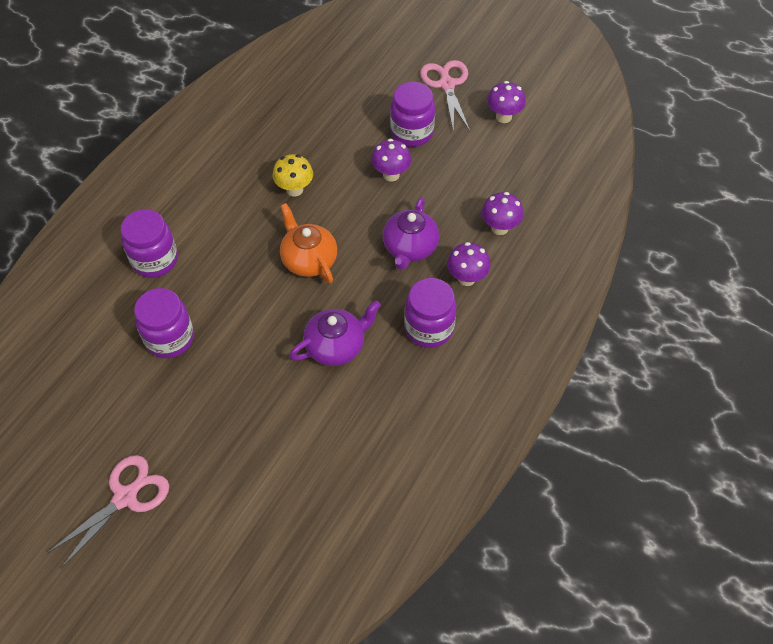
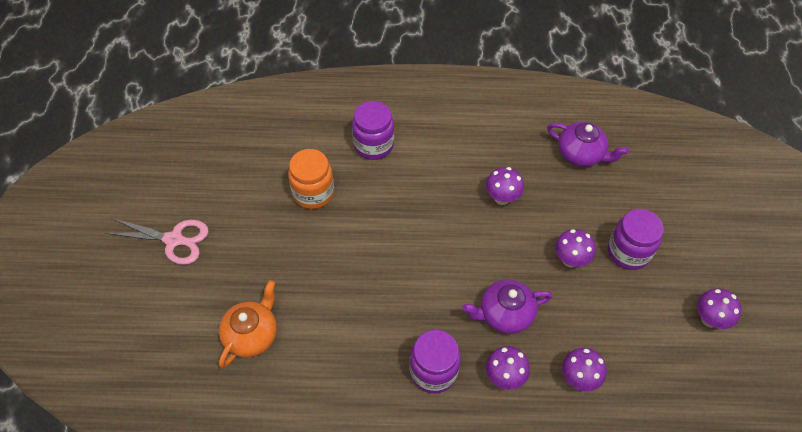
camera: 60 degrees right, 0 degrees up
purple jar [134,288,194,358] -> orange jar [288,149,334,209]
yellow mushroom [273,154,313,197] -> purple mushroom [486,167,524,205]
orange teapot [280,203,337,283] -> orange teapot moved to [219,280,277,368]
purple teapot [289,300,381,366] -> purple teapot moved to [547,122,629,167]
pink scissors [420,60,470,133] -> none

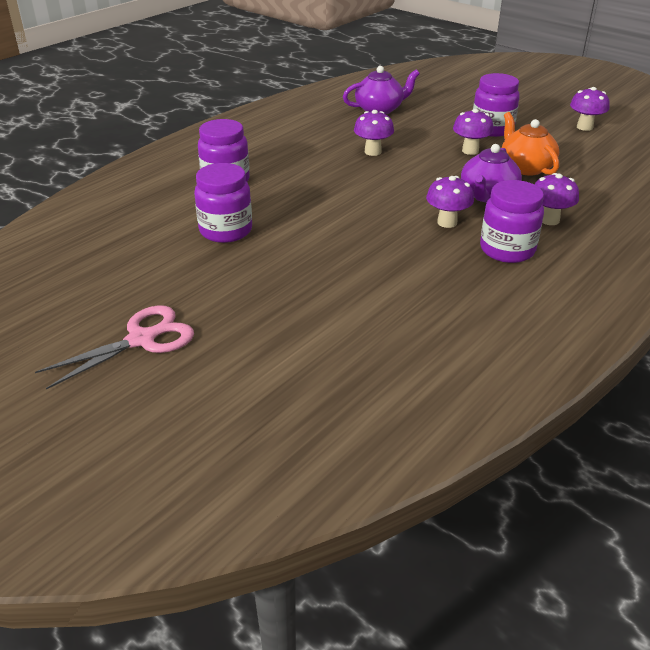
camera: 50 degrees left, 20 degrees down
orange teapot [219,280,277,368] -> orange teapot moved to [502,112,559,176]
orange jar [288,149,334,209] -> purple jar [194,163,252,243]
purple mushroom [562,348,607,391] -> purple mushroom moved to [426,176,474,228]

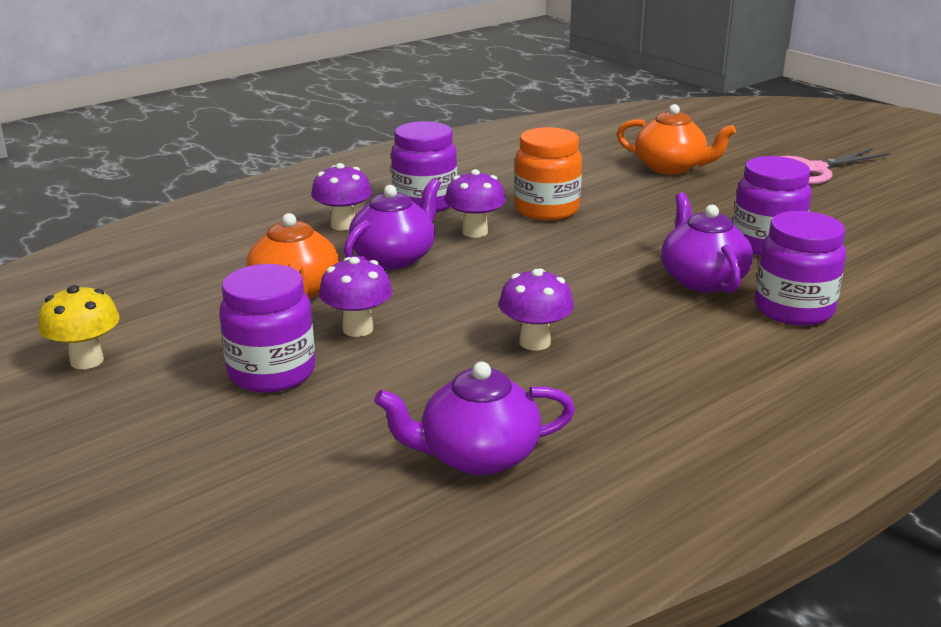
camera: 170 degrees left, 10 degrees down
purple mushroom [570,87,610,131] -> yellow mushroom [38,285,120,369]
none -> orange jar [514,127,582,221]
none -> orange teapot [617,104,736,175]
none -> purple teapot [661,193,753,293]

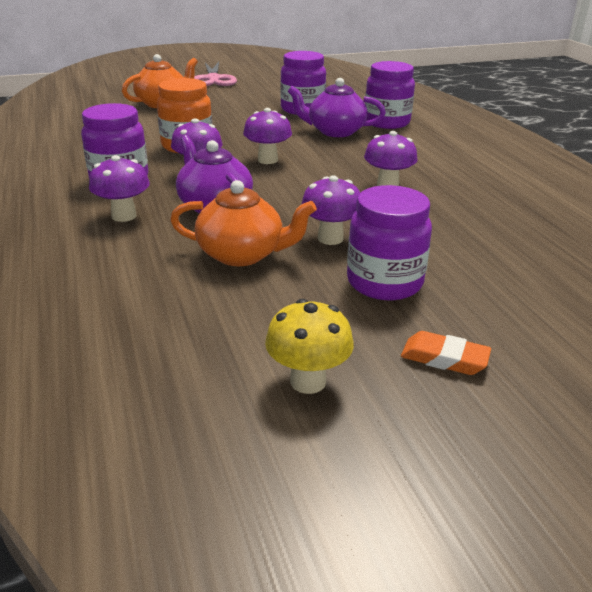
camera: 70 degrees left, 5 degrees up
purple teapot [374,362,575,476] -> none
none -> purple mushroom [243,108,292,164]
none -> orange eraser [401,331,491,375]

